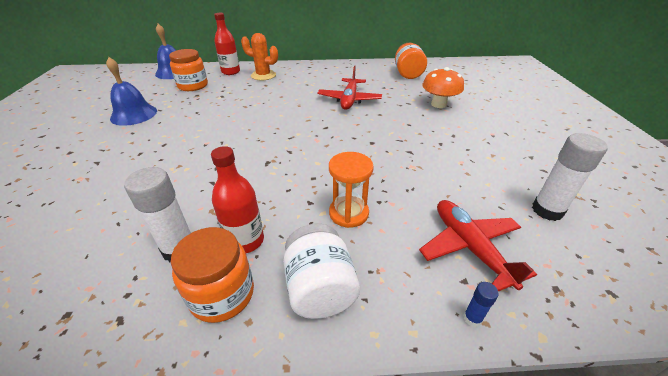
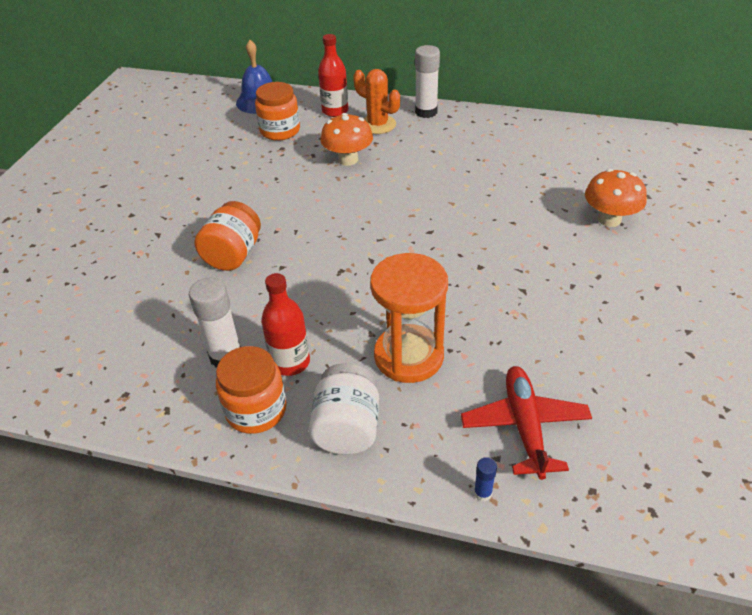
camera: 20 degrees right, 5 degrees up
blue bell [106,57,157,126] -> none
red plane [317,66,382,110] -> none
orange hourglass [329,152,374,228] -> orange hourglass [370,253,448,383], size x1.52
orange jar [395,43,427,79] -> orange jar moved to [194,201,261,271]
white glue stick [532,133,608,221] -> white glue stick moved to [415,45,440,118]
none -> orange mushroom [321,113,373,166]

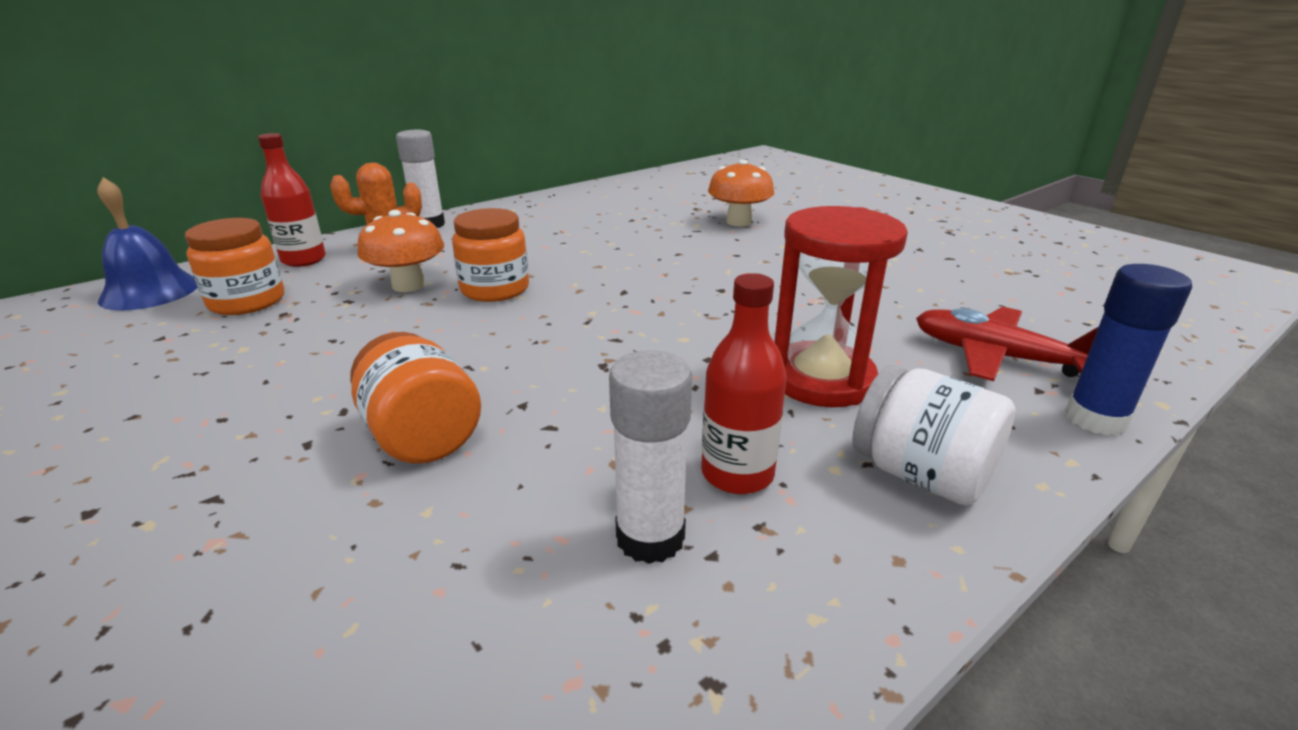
camera: 55 degrees left, 15 degrees down
orange jar [216,346,287,434] -> orange jar moved to [452,208,529,302]
orange hourglass [370,253,448,383] -> red hourglass [774,206,908,407]
blue glue stick [474,457,497,502] -> blue glue stick [1065,264,1192,436], size x2.15

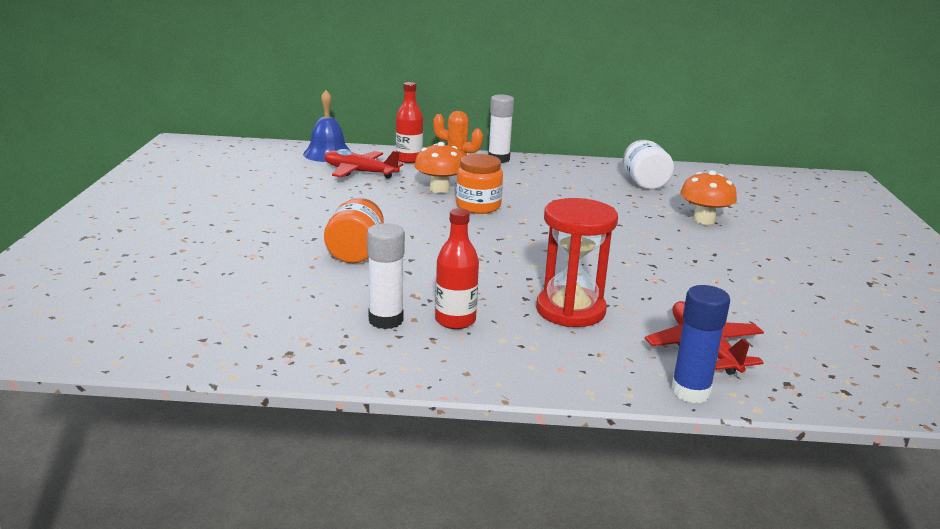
camera: 40 degrees right, 5 degrees down
orange jar [185,218,284,315] -> red plane [324,149,404,179]
white jar [852,365,1015,506] -> white jar moved to [623,140,674,190]

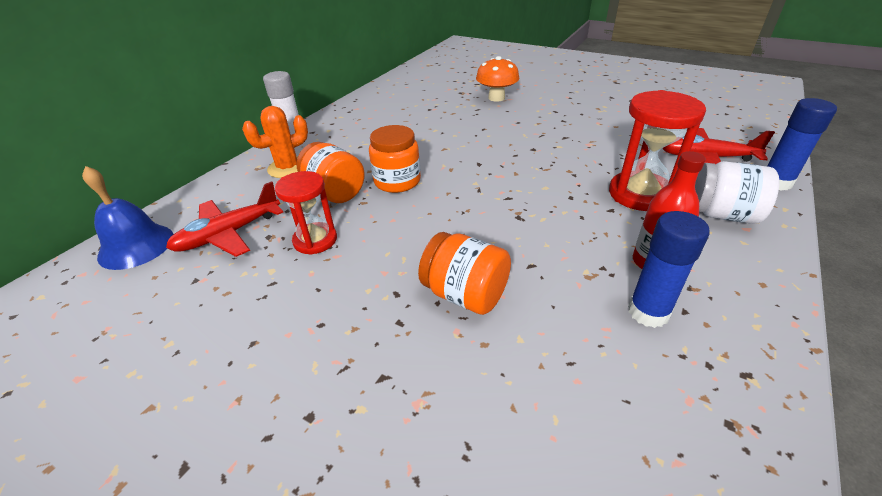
camera: 60 degrees left, 15 degrees up
white glue stick [367,223,405,329] -> blue glue stick [628,211,710,328]
red bottle [396,82,423,163] -> none
orange mushroom [414,142,464,193] -> orange jar [297,142,365,203]
white jar [623,140,674,190] -> white jar moved to [695,161,779,224]
none -> red hourglass [275,171,337,255]

